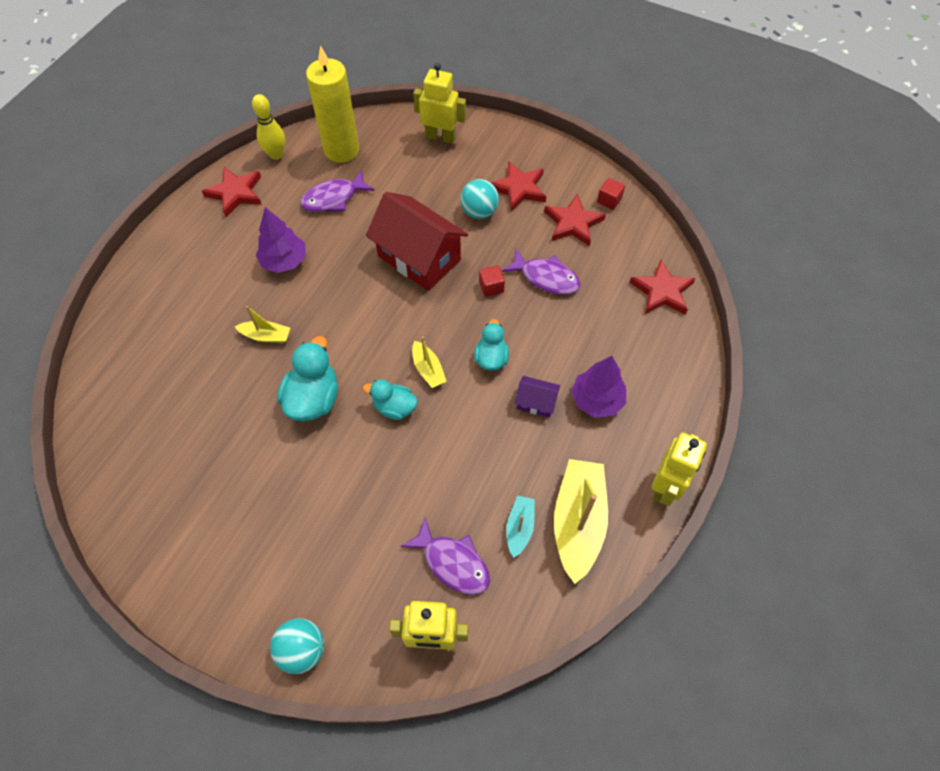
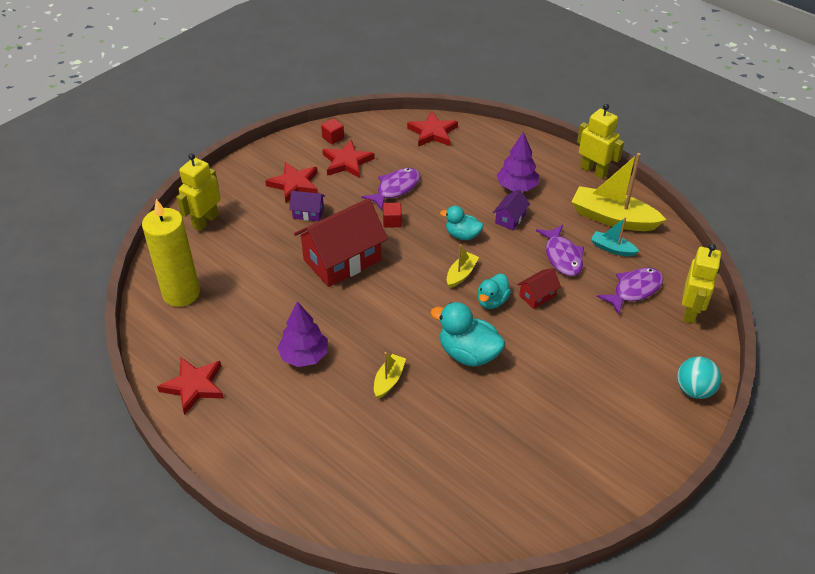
camera: 75 degrees left, 15 degrees down
yellow bowling pin [252,94,285,160] -> none
purple fish [300,170,375,212] -> purple fish moved to [536,225,584,276]
yellow boat [412,337,447,388] -> yellow boat turned 45 degrees counterclockwise [447,244,479,288]
turquoise ball [460,179,499,219] -> purple house [289,191,325,221]
none -> red house [517,268,561,309]

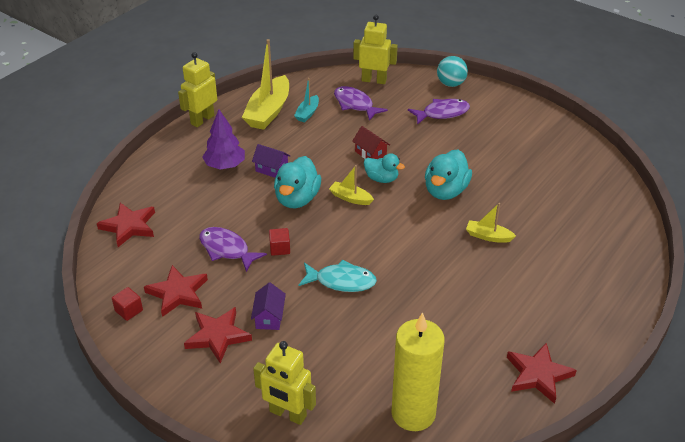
camera: 95 degrees left, 5 degrees down
purple tree [277,301,328,367] -> none
red house [294,198,388,287] -> turquoise fish [298,260,377,292]
turquoise duck [440,206,483,240] -> turquoise duck [274,156,321,208], size x1.58
purple fish [536,225,584,276] -> purple fish moved to [408,99,470,125]

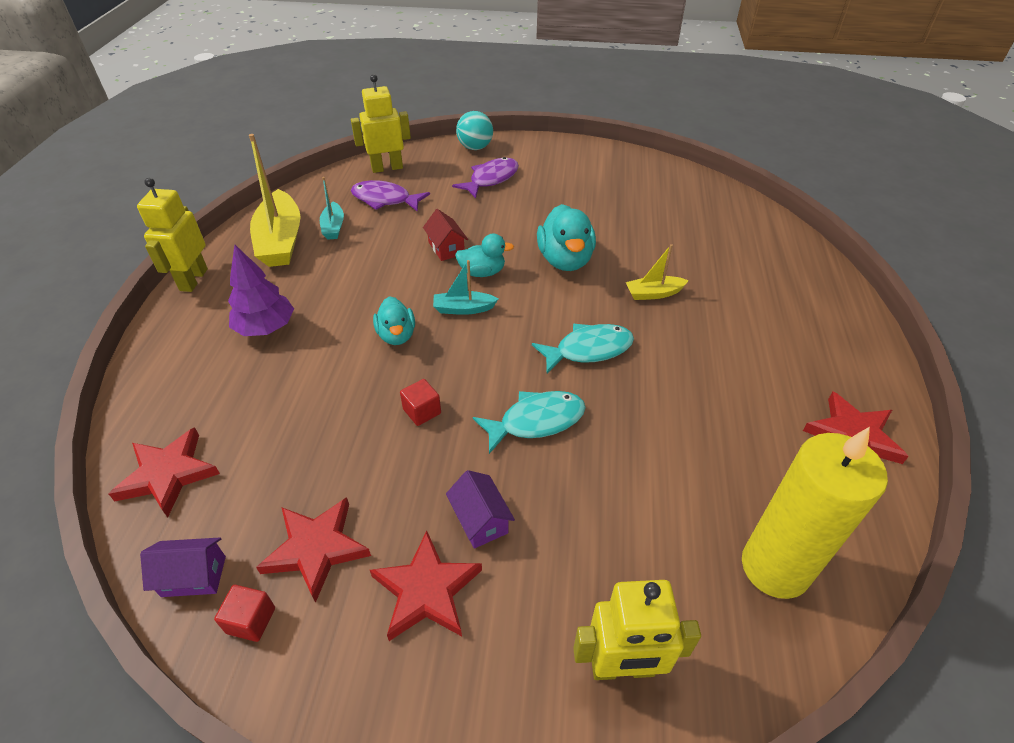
camera: 30 degrees left, 5 degrees up
purple fish [199,227,267,272] -> none
purple house [252,144,290,178] -> purple house moved to [140,538,226,597]
turquoise duck [274,156,321,208] -> turquoise duck [373,296,415,345], size x0.63
yellow boat [329,165,374,205] -> turquoise boat [433,260,498,315]
red house [352,126,390,159] -> red house turned 45 degrees clockwise [423,209,468,261]
none -> turquoise fish [532,324,634,373]

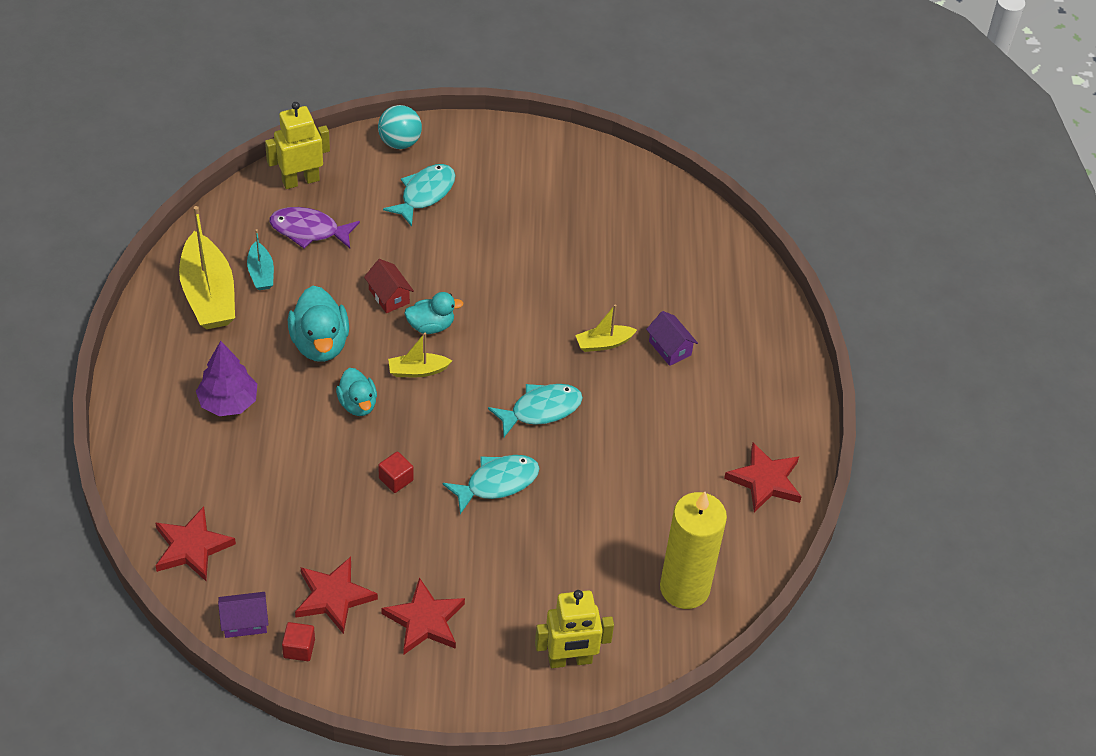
camera: 10 degrees left, 5 degrees up
yellow robot [137,178,208,292] -> none
turquoise boat [433,260,498,315] -> yellow boat [388,333,452,377]
purple house [446,470,515,549] -> purple house moved to [646,311,698,366]
purple fish [452,157,519,198] -> turquoise fish [383,164,455,226]
turquoise duck [537,204,596,271] -> turquoise duck moved to [288,286,349,362]

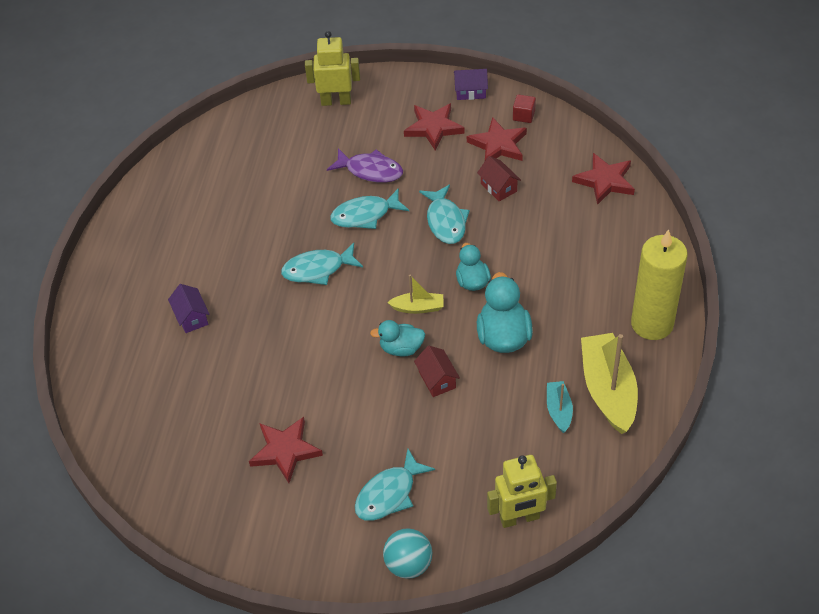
camera: 165 degrees left, 0 degrees up
purple tree [196,341,257,416] -> none
purple house [218,592,269,638] -> purple house moved to [454,69,488,100]
purple fish [269,207,360,248] -> purple fish moved to [327,148,403,183]
red cube [378,451,413,493] -> turquoise fish [419,185,470,244]
yellow boat [575,305,637,352] -> none
yellow candle [660,492,727,609] -> yellow candle moved to [631,229,688,340]
red star [724,442,802,512] -> red star moved to [249,417,323,483]
none -> red house [477,156,521,202]

